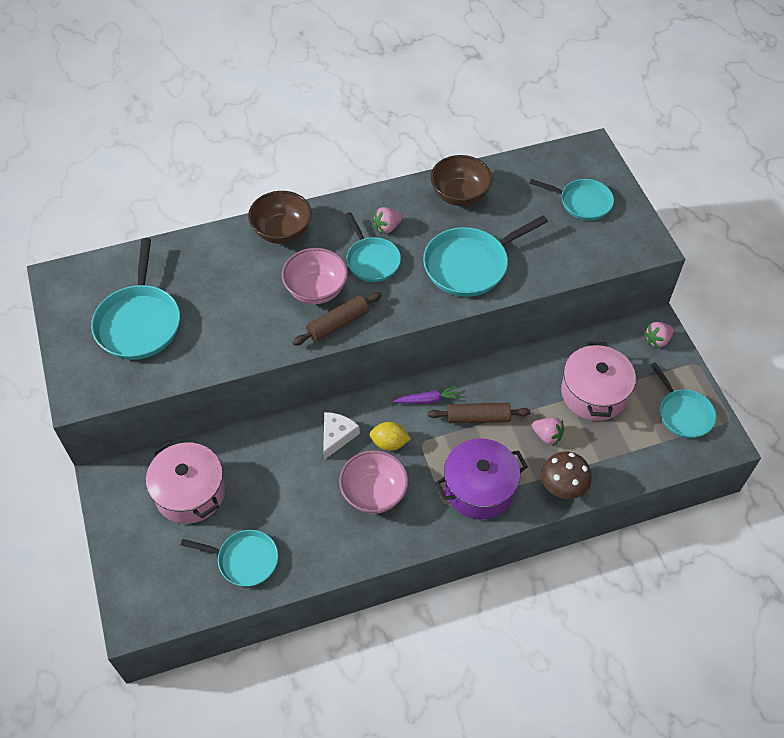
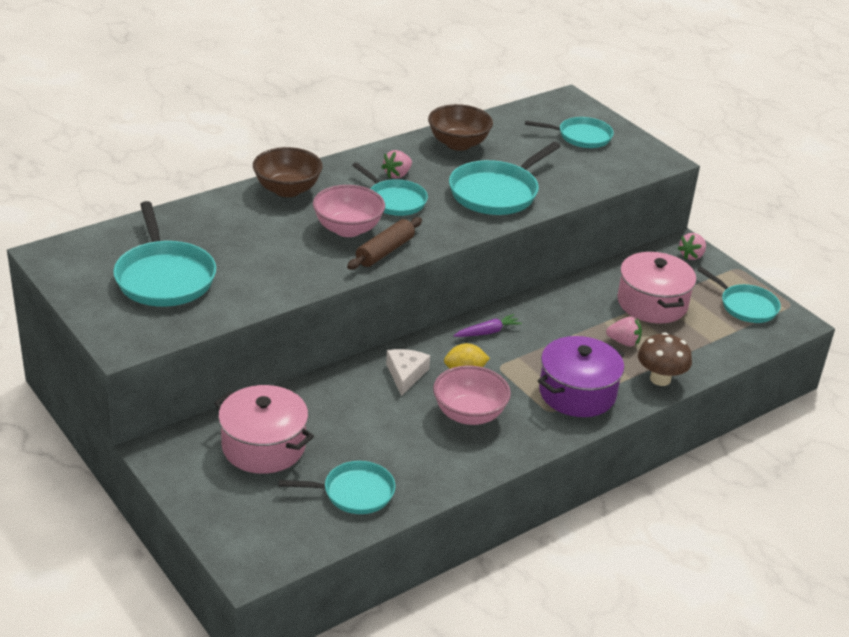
camera: 20 degrees left, 20 degrees down
brown rolling pin [428,403,530,423] -> none

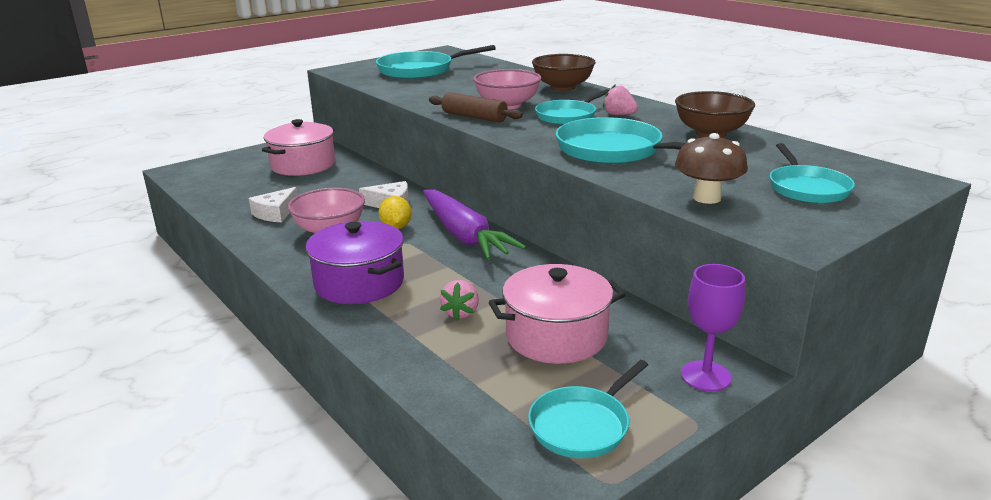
camera: 90 degrees right, 10 degrees down
turquoise pan [279,461,395,514] -> none
purple carrot [454,314,522,337] -> purple carrot [423,190,526,260], size x2.22
brown mushroom [638,332,692,386] -> brown mushroom moved to [675,133,748,204]
pink strawberry [677,233,706,260] -> purple goblet [681,264,745,392]
none -> white cheese [249,187,298,222]

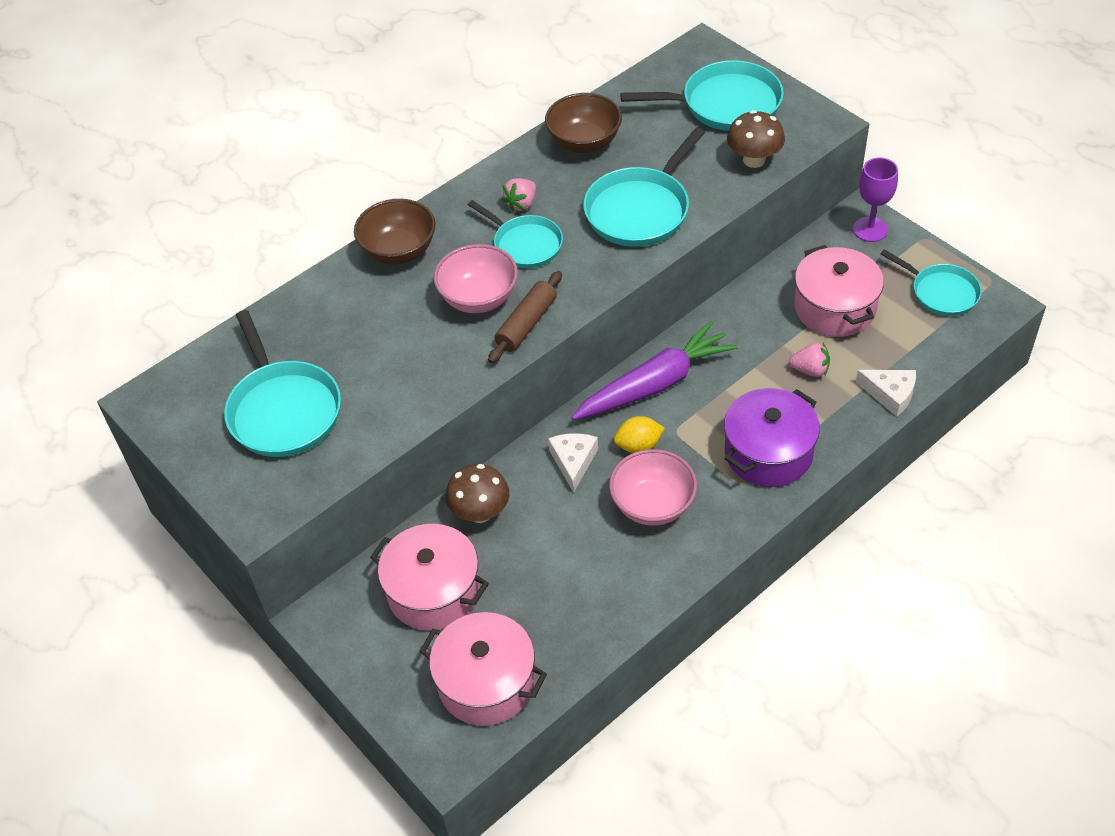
camera: 90 degrees left, 25 degrees up
white cheese [249,187,298,222] -> white cheese moved to [856,370,916,417]
turquoise pan [769,143,855,203] -> turquoise pan [620,60,784,131], size x1.54
none -> pink pot [419,612,547,726]
none -> brown mushroom [446,464,509,523]

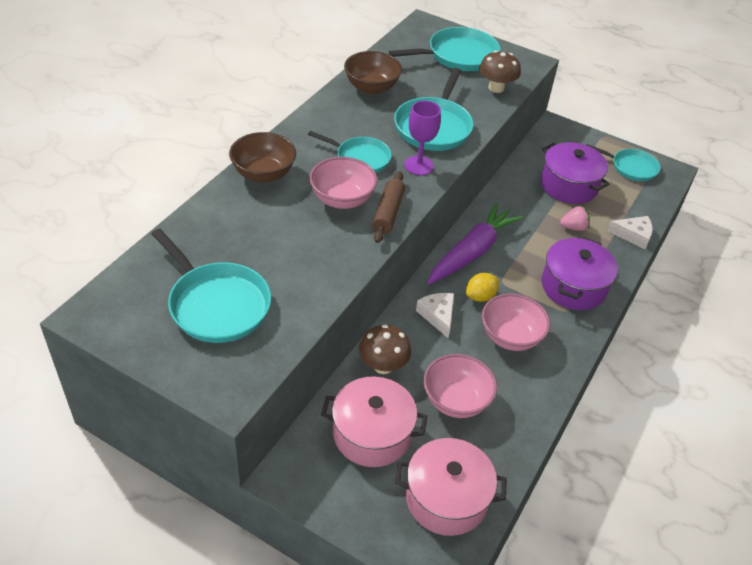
camera: 25 degrees left, 5 degrees down
pink strawberry [502,178,536,212] -> none
pink pot [794,245,884,337] -> purple pot [541,142,609,204]
purple goblet [853,157,898,242] -> purple goblet moved to [405,101,441,175]
none -> pink bowl [423,354,497,418]

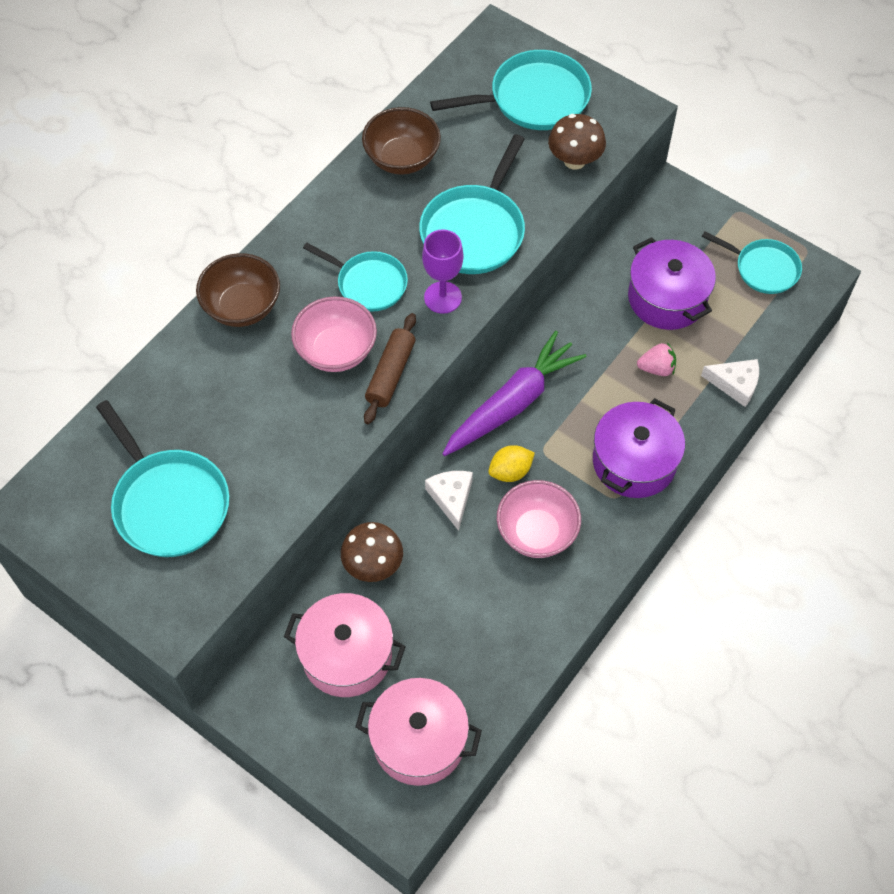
camera: 10 degrees right, 15 degrees up
pink bowl [423,354,497,418] -> none

